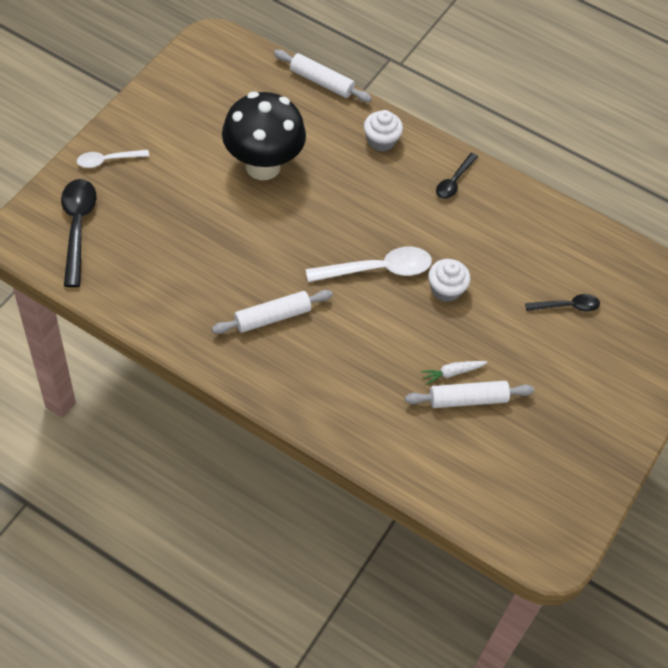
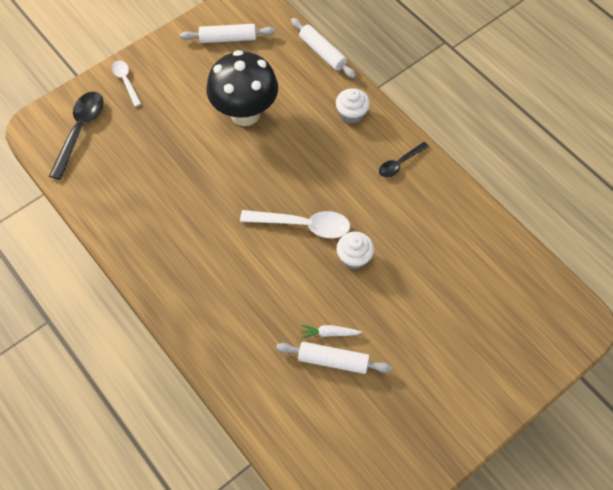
camera: 25 degrees right, 5 degrees up
white spoon [77,150,149,168] -> white spoon turned 60 degrees clockwise [112,60,141,107]
white rolling pin [212,290,333,334] -> white rolling pin moved to [180,24,275,43]
black spoon [525,294,600,312] -> none

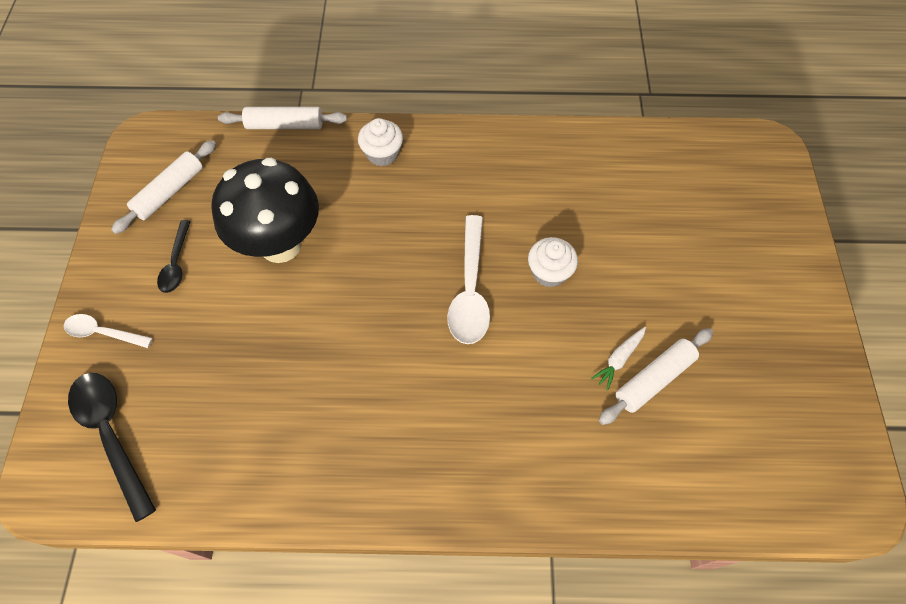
camera: 50 degrees left, 0 degrees up
white spoon [240,210,350,238] -> white spoon turned 135 degrees clockwise [447,215,490,344]
black spoon [379,142,429,177] -> black spoon moved to [157,220,191,293]

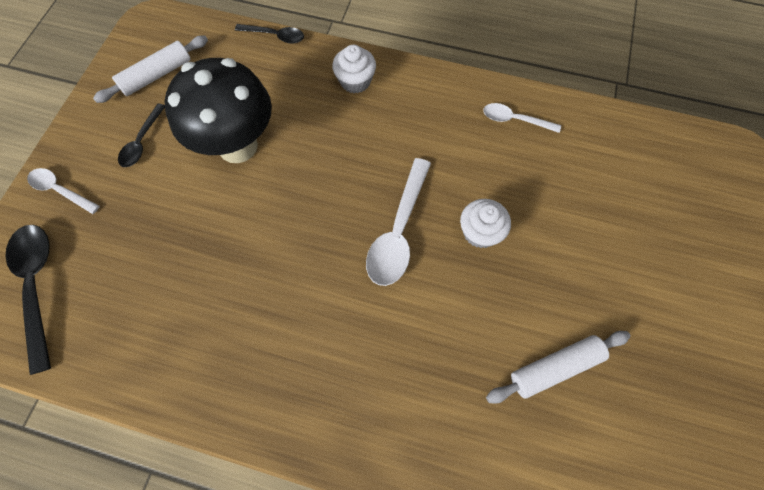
camera: 15 degrees right, 5 degrees up
white rolling pin [218,107,347,129] -> black spoon [235,24,304,44]
white carrot [591,327,646,391] -> none
none -> white spoon [483,103,561,133]

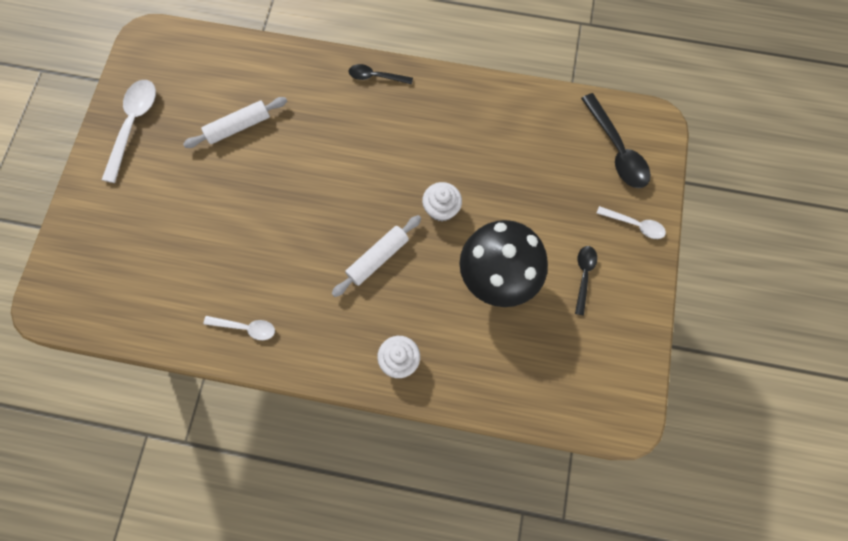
camera: 175 degrees right, 5 degrees up
white rolling pin [93,36,208,103] -> white rolling pin moved to [332,215,421,297]
black spoon [235,24,304,44] -> black spoon moved to [349,64,413,85]
white spoon [366,158,431,286] -> white spoon moved to [102,80,156,183]
white cupcake [460,199,511,248] -> white cupcake moved to [422,182,462,221]

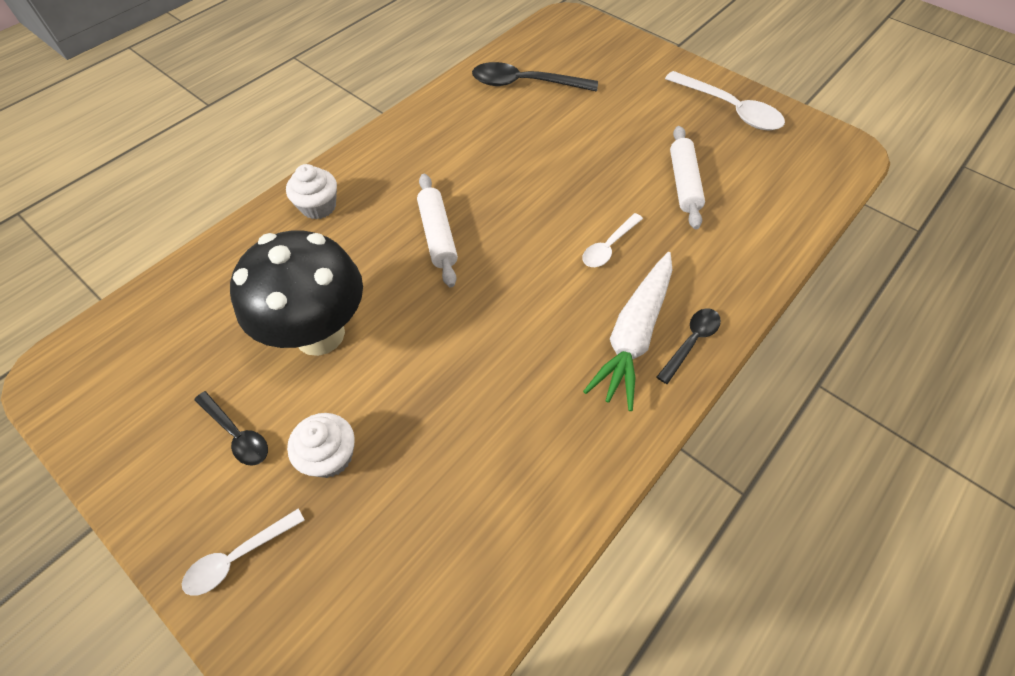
camera: 120 degrees right, 15 degrees down
white spoon [204,316,275,340] -> white spoon moved to [583,213,643,267]
white cupcake [422,182,462,221] -> white cupcake moved to [287,413,355,478]
black spoon [581,93,651,188] -> black spoon moved to [472,62,598,92]
none -> white carrot [583,252,672,411]

